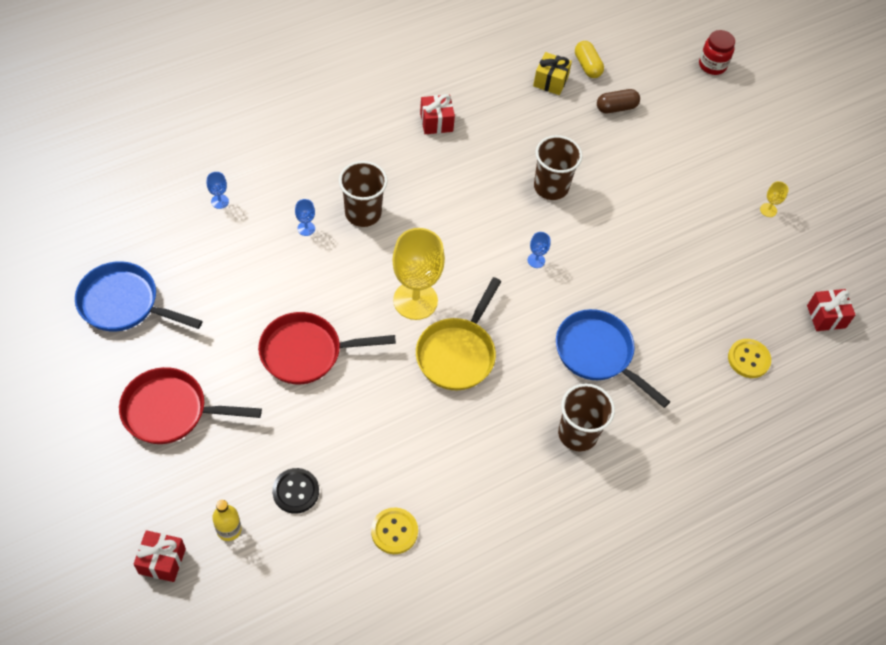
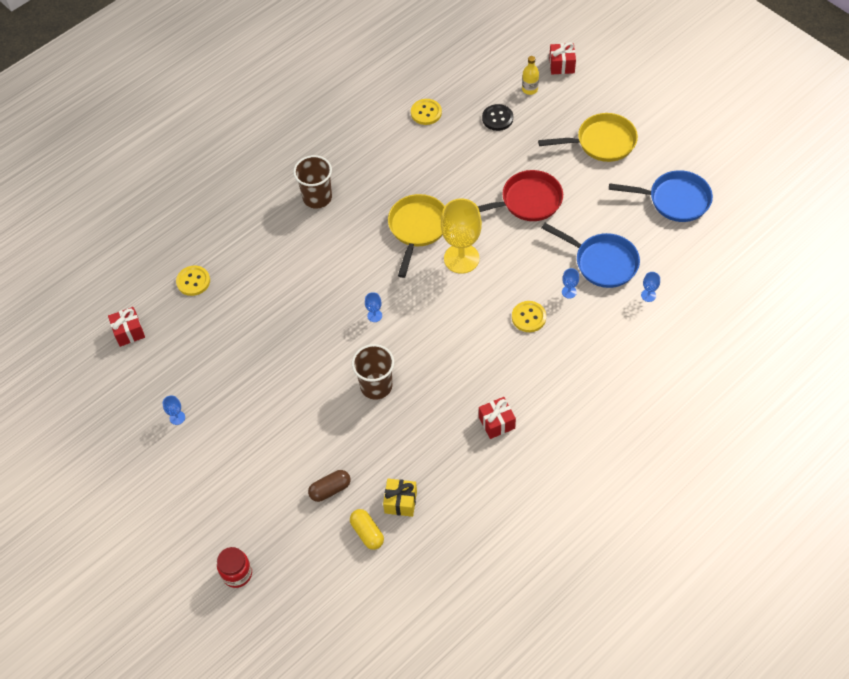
camera: 175 degrees right, 0 degrees up
red pan [119,367,262,444] -> yellow pan [538,113,638,162]
brown cup [339,161,388,227] -> yellow button [512,301,546,332]
blue pan [556,309,670,408] -> blue pan moved to [542,223,640,288]
yellow goblet [760,181,789,217] -> blue goblet [163,395,185,425]

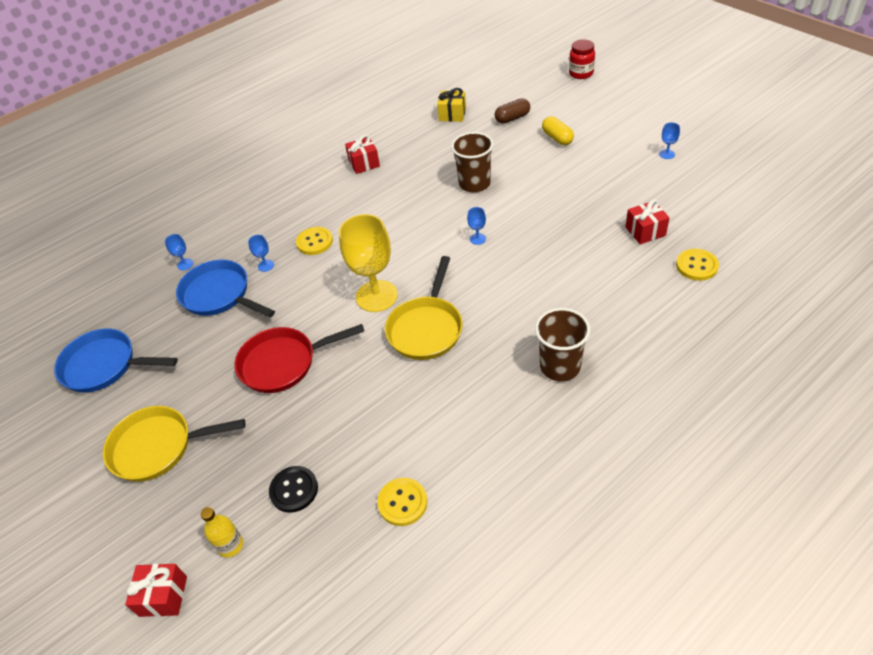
camera: 175 degrees left, 10 degrees down
red gift [108,307,145,347] -> red gift moved to [625,199,670,244]
yellow capsule [350,509,384,550] -> yellow capsule moved to [542,116,574,145]

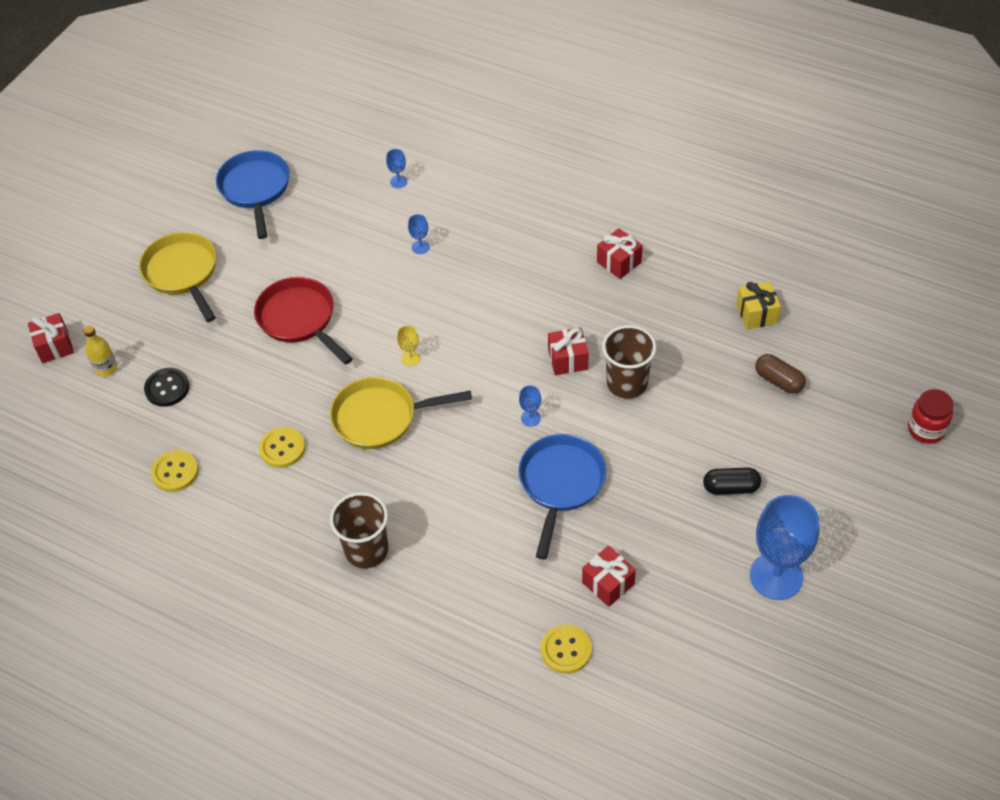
camera: 65 degrees right, 5 degrees up
blue pan [176,260,275,318] -> blue pan moved to [519,434,606,560]
yellow button [296,227,333,255] -> yellow button moved to [259,426,305,468]
yellow goblet [339,214,398,312] -> yellow goblet [397,325,420,366], size x0.41
yellow capsule [542,116,574,145] -> none
blue goblet [659,122,680,159] -> blue goblet [750,495,819,600], size x2.43
none -> red gift [548,327,588,375]
none -> black capsule [703,467,761,495]

